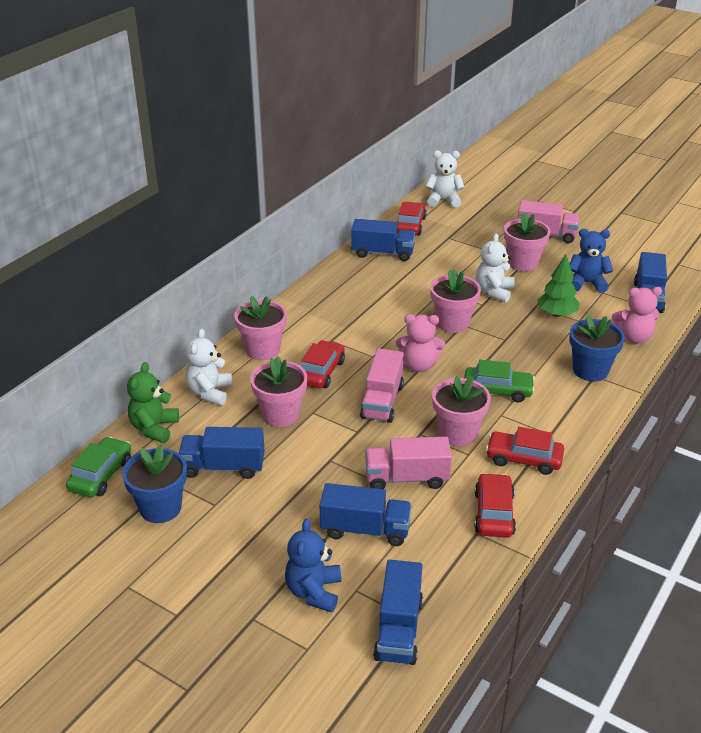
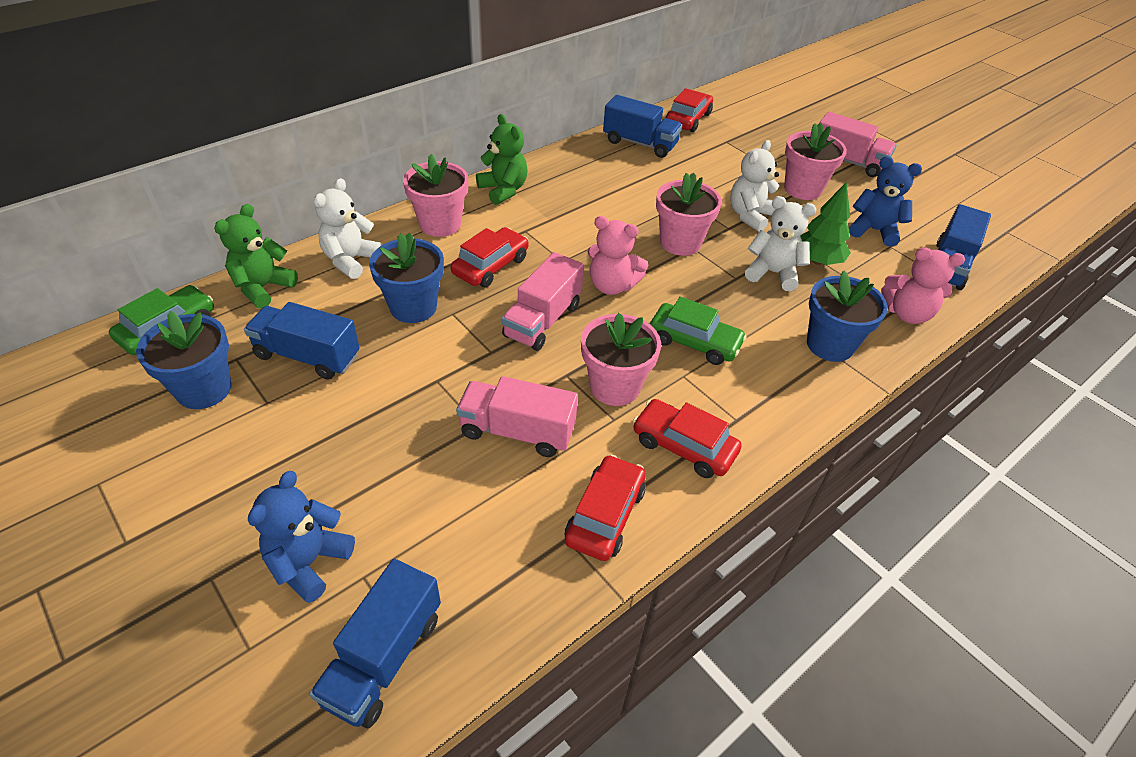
camera: 15 degrees right, 10 degrees up
pink flower pot [250,356,307,427] -> blue flower pot [369,233,444,323]
blue truck [320,483,412,546] -> none
white teddy bear [425,150,464,208] -> white teddy bear moved to [745,196,816,291]
none -> green teddy bear [476,114,528,205]

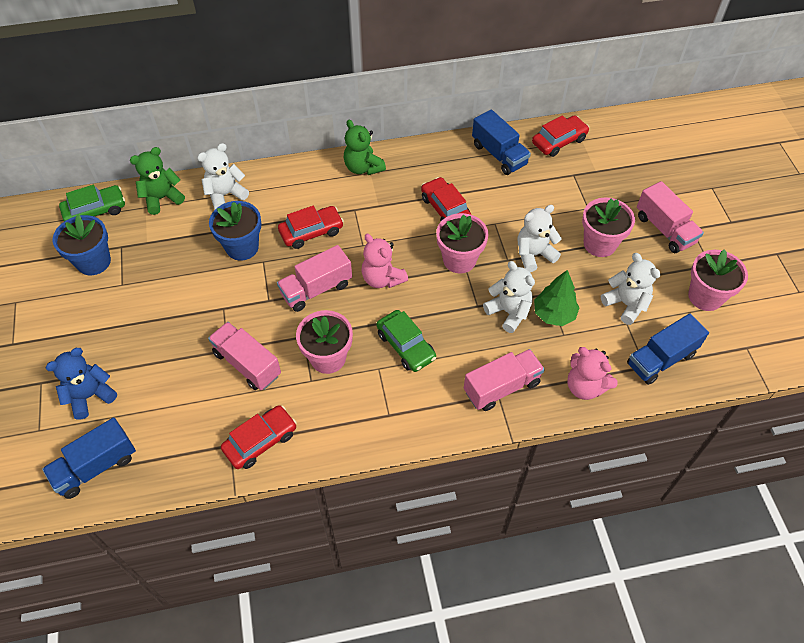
camera: 30 degrees right, 10 degrees up
blue truck [244,302,360,380] -> none
pink flower pot [403,154,469,237] -> pink flower pot moved to [688,249,748,311]
green teddy bear [476,114,528,205] -> green teddy bear turned 150 degrees clockwise [344,120,386,175]
red car [633,399,742,478] -> red car moved to [421,177,471,221]
blue flower pot [807,271,888,362] -> pink truck [464,349,545,411]
blue teddy bear [849,156,922,247] -> white teddy bear [601,253,660,325]

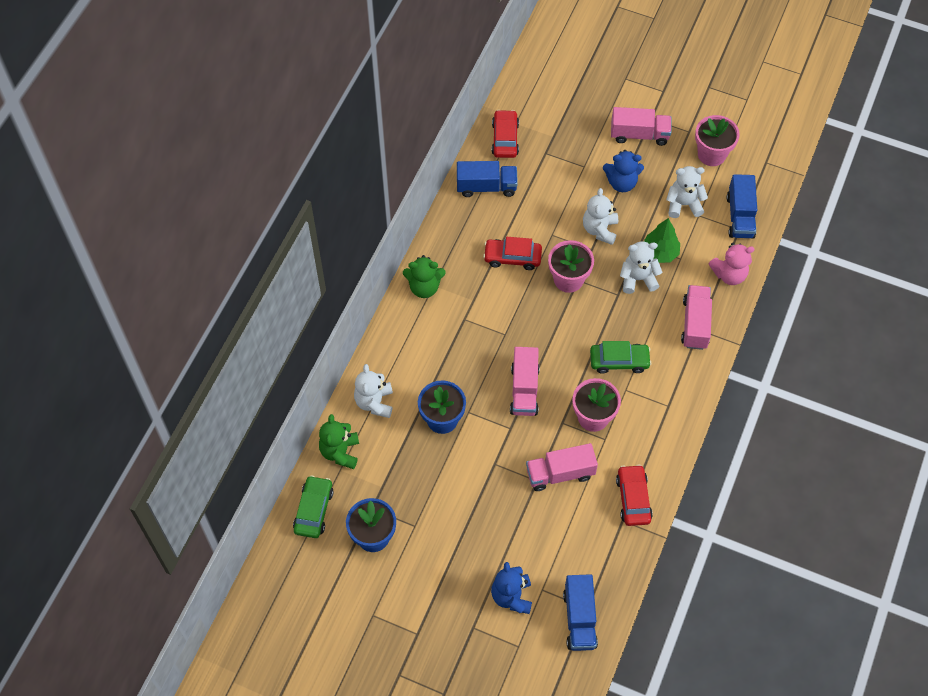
camera: 55 degrees left, 5 degrees up
red car [278,206,344,249] -> none
pink teddy bear [361,234,408,288] -> none
pink flower pot [582,197,635,257] -> blue teddy bear [603,150,644,192]

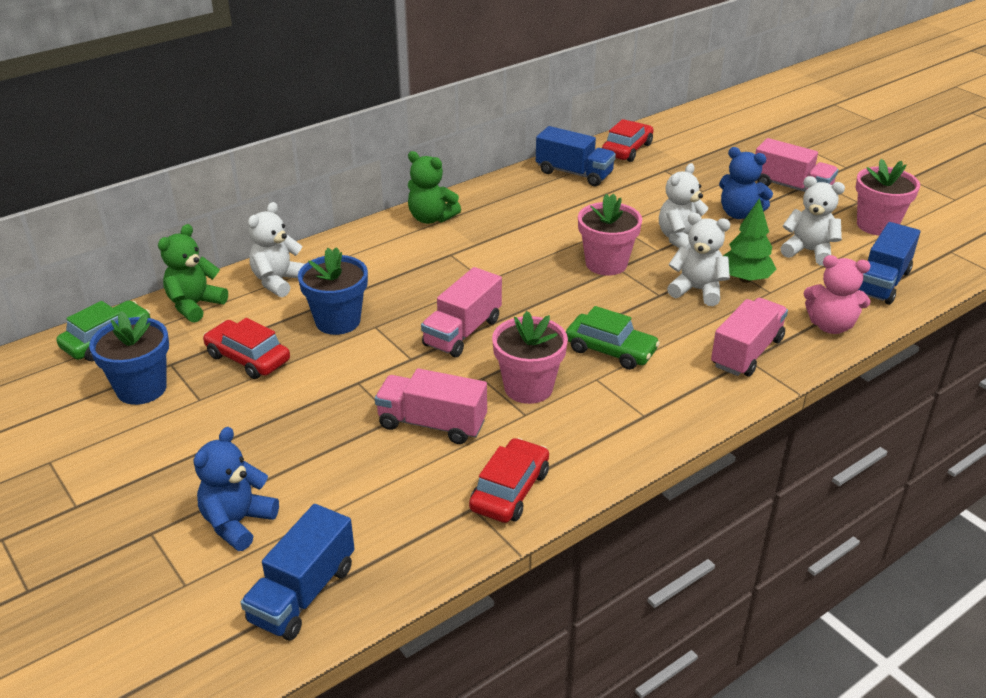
camera: 30 degrees right, 25 degrees down
red car [483,237,542,270] -> red car moved to [203,318,290,379]

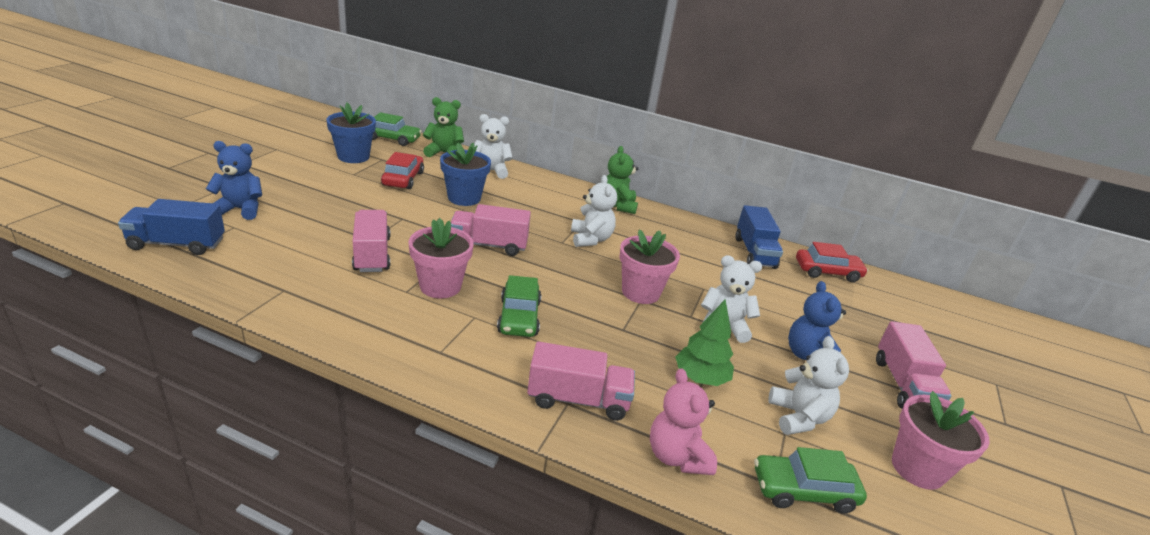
camera: 55 degrees right, 5 degrees down
red car [469,438,549,523] -> none
white teddy bear [667,213,730,306] -> white teddy bear moved to [571,175,617,247]
blue truck [857,222,920,305] -> green car [754,447,867,514]

